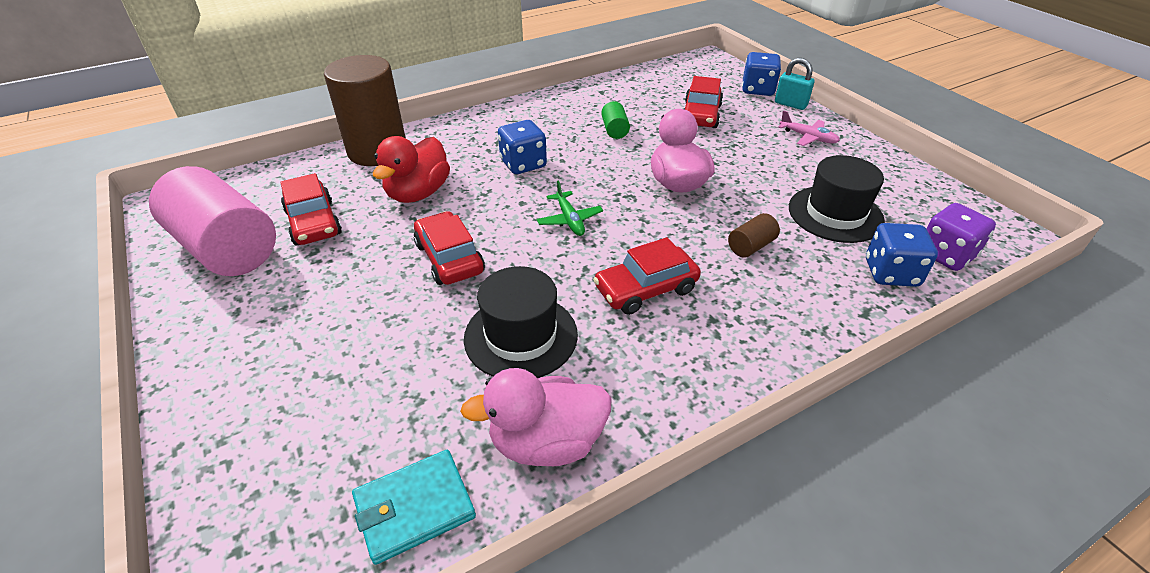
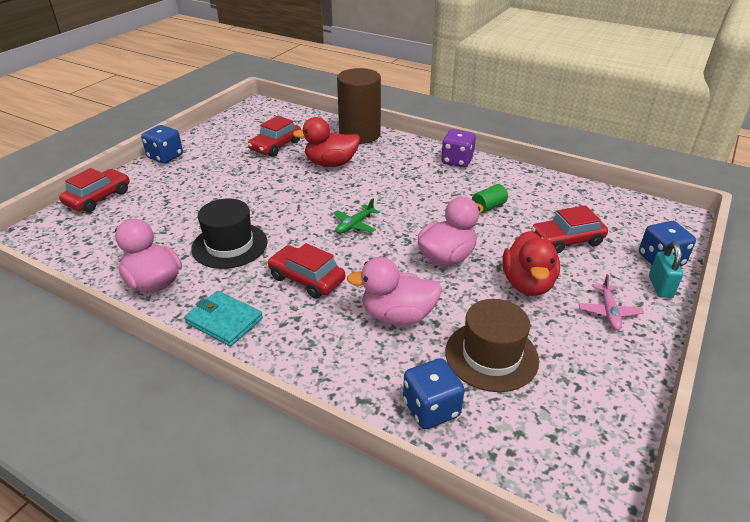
camera: 60 degrees right, 5 degrees down
pink cylinder [149,166,276,276] -> none
turquoise wallet [352,450,476,565] -> turquoise wallet moved to [184,291,263,347]
red car [414,211,485,285] -> red car moved to [59,168,130,212]
blue dice [498,120,547,174] -> blue dice moved to [141,125,183,164]
brown cylinder [728,213,780,258] -> pink duck [347,257,442,325]
black hat [789,155,885,243] -> brown hat [445,299,539,392]
purple dice [927,203,996,271] -> purple dice moved to [441,129,476,168]
none -> red duck [502,231,560,296]

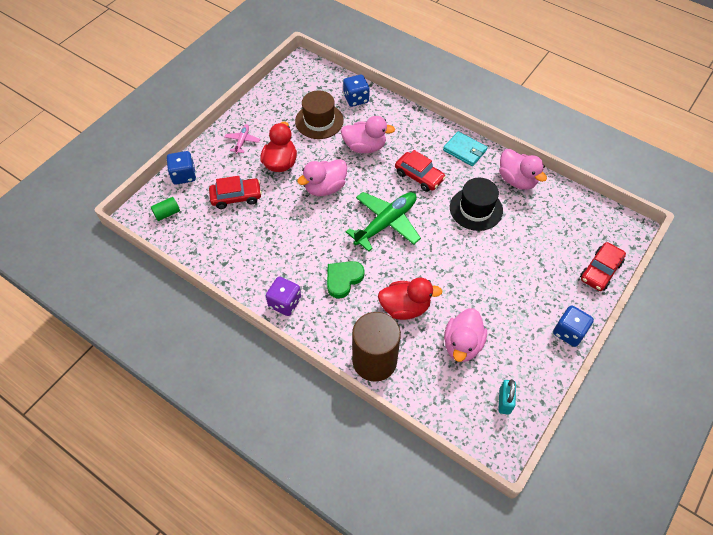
camera: 175 degrees left, 20 degrees up
red car [248,116,301,157] -> pink duck [444,308,487,362]
green plane [333,198,380,234] -> green plane [346,192,421,252], size x2.05
green cylinder [472,184,508,213] -> green cylinder moved to [151,197,180,221]
turquoise padlock [649,242,683,298] -> turquoise padlock moved to [498,379,516,415]
none -> green heart [327,261,364,299]

